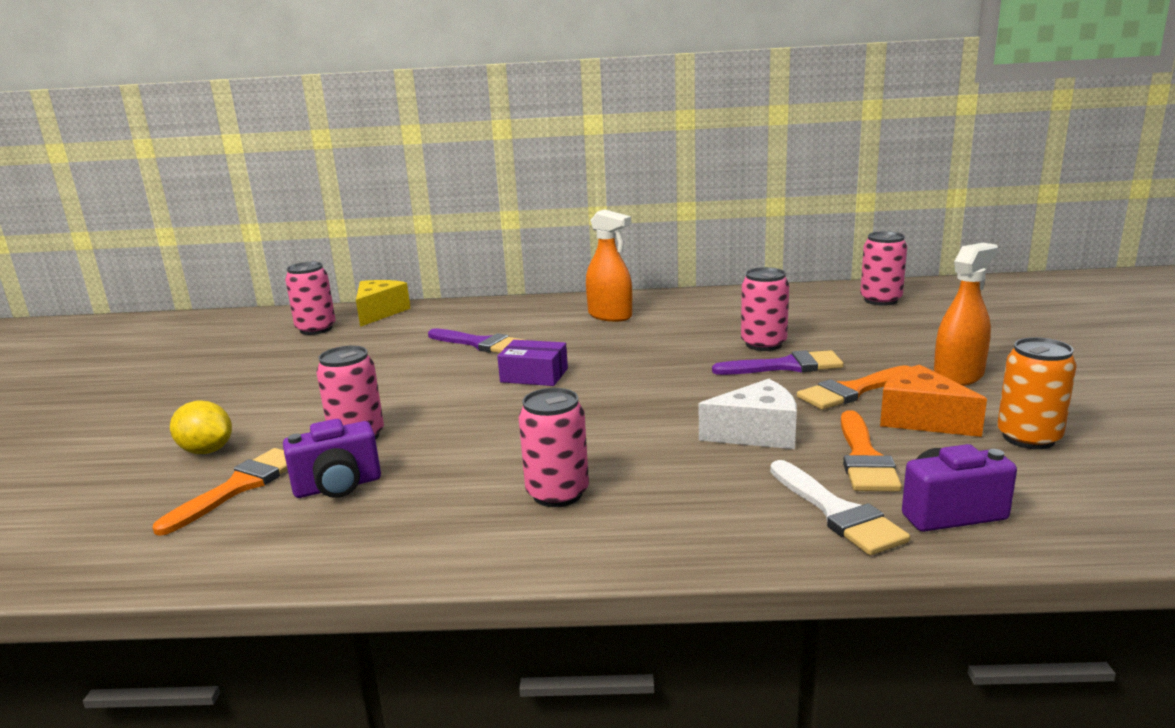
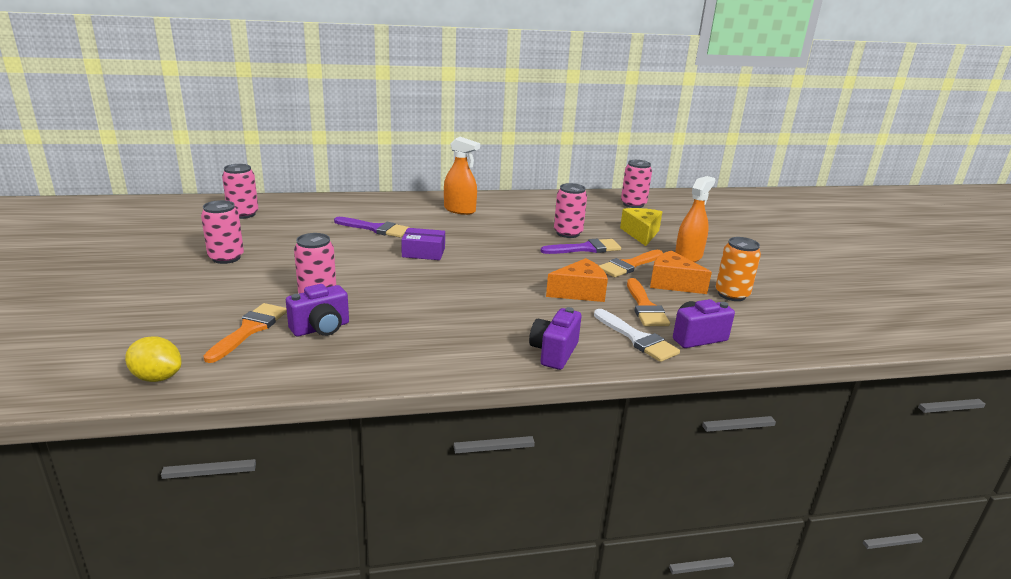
camera: 15 degrees left, 5 degrees up
yellow lemon [170,401,232,454] -> yellow lemon moved to [125,336,181,382]
yellow cheese [356,280,411,327] -> yellow cheese moved to [620,208,662,246]
pink can [519,388,589,507] -> pink can moved to [201,200,244,264]
white cheese [699,379,797,449] -> orange cheese [546,258,608,302]
none -> purple camera [529,307,581,370]

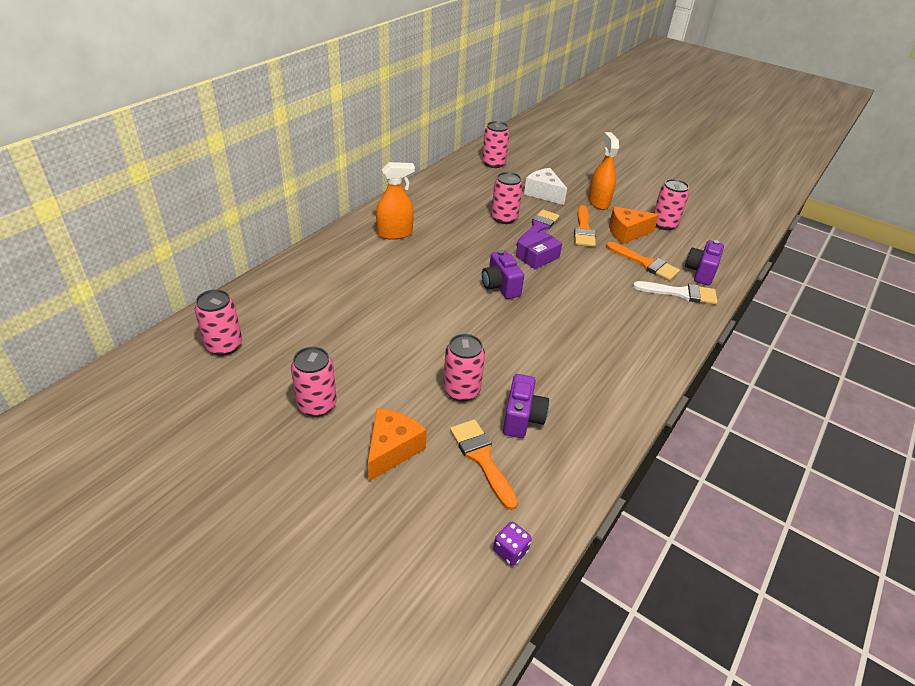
camera: 45 degrees left, 15 degrees up
yellow lemon [125,336,181,382] -> purple dice [493,522,532,566]
purple brush [334,217,410,237] -> none
purple box [401,228,445,260] -> purple box moved to [516,231,562,269]
purple camera [529,307,581,370] -> purple camera moved to [482,250,524,299]
orange cheese [546,258,608,302] -> orange cheese moved to [368,408,427,481]
yellow cheese [620,208,662,246] -> white cheese [524,168,567,205]
orange can [716,237,761,301] -> pink can [653,179,689,230]

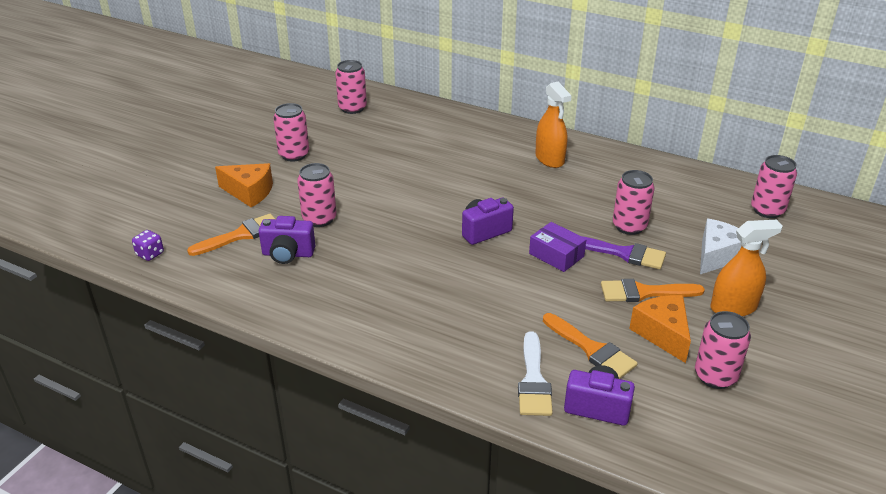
camera: 85 degrees right, 5 degrees down
orange brush [606,242,680,281] -> orange brush turned 75 degrees counterclockwise [543,313,638,379]

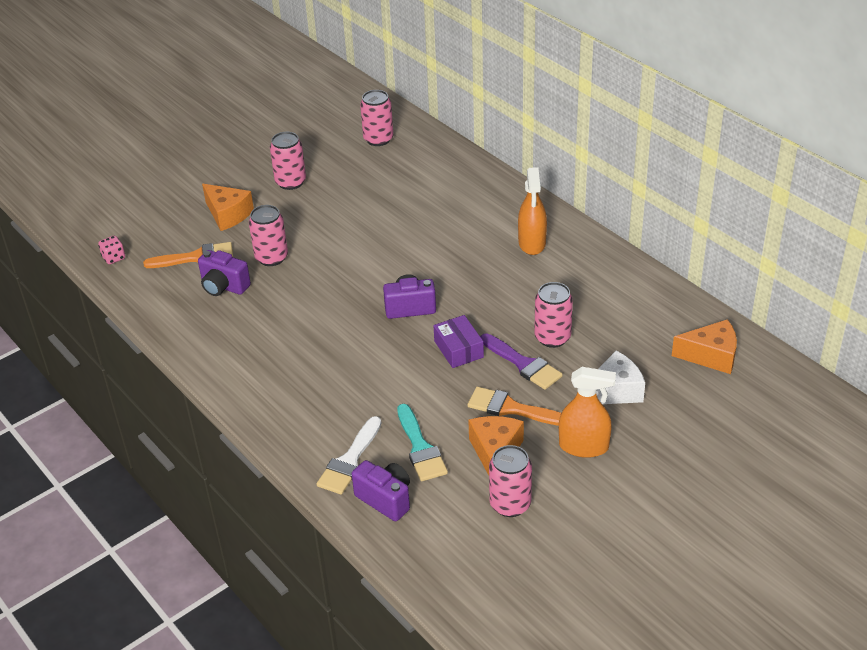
camera: 25 degrees right, 5 degrees up
purple dice [132,230,164,261] -> pink dice [98,236,125,264]
orange brush [543,313,638,379] -> turquoise brush [397,404,448,481]
pink can [751,155,797,218] -> orange cheese [672,319,737,374]

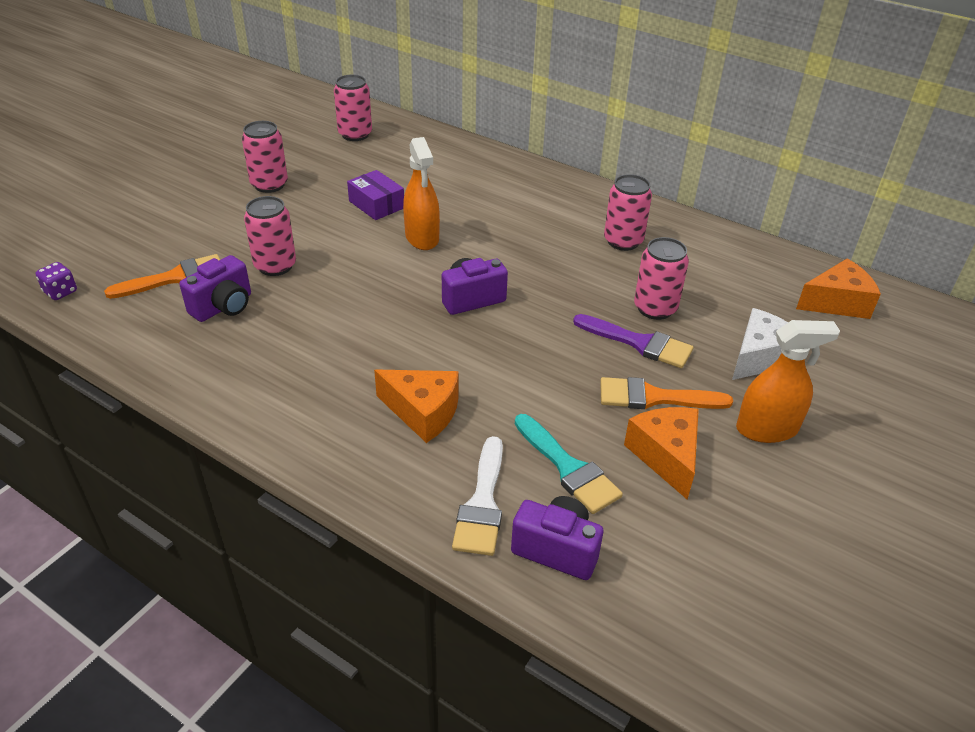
camera: 20 degrees left, 0 degrees up
pink dice [98,236,125,264] -> purple dice [36,262,77,300]
purple camera [198,250,251,296] -> purple camera turned 60 degrees counterclockwise [179,255,251,322]
orange cheese [202,184,254,231] -> orange cheese moved to [374,369,459,443]
purple box [434,315,484,368] -> purple box moved to [347,170,404,220]
pink can [489,445,532,517] -> pink can moved to [604,174,652,251]
orange spray bottle [518,167,547,255] -> orange spray bottle moved to [403,137,440,250]

